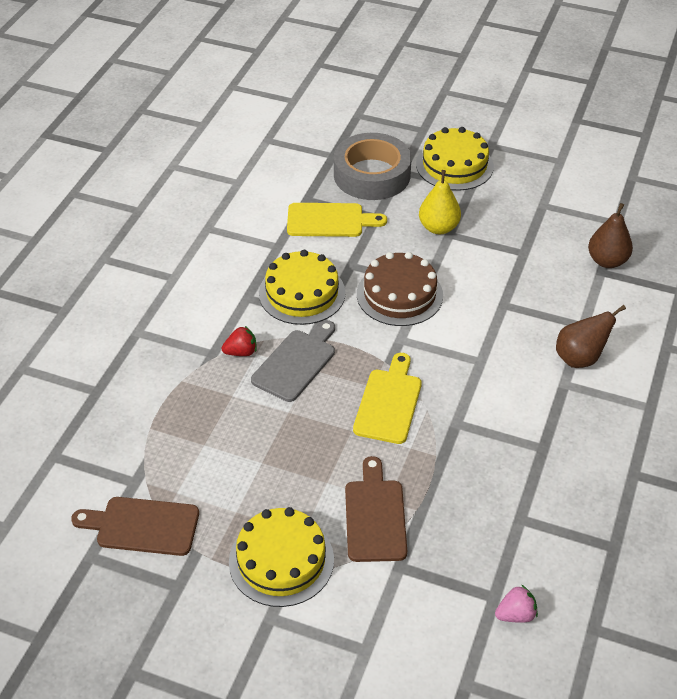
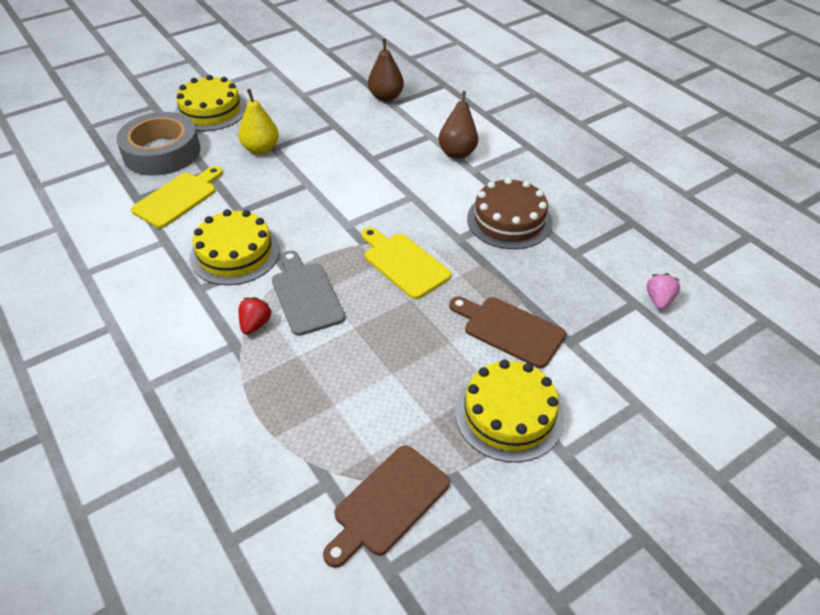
camera: 55 degrees left, 0 degrees up
brown cake [357,252,443,326] -> brown cake moved to [467,177,553,249]

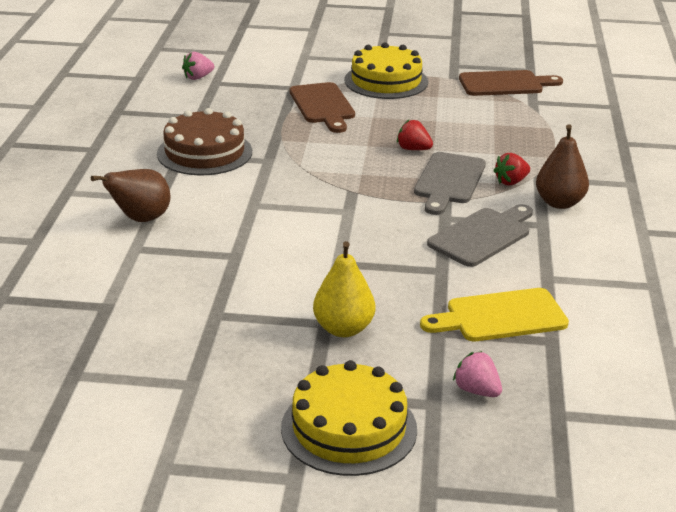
camera: 140 degrees left, 15 degrees down
grey tape [116,112,200,176] -> pink strawberry [453,351,502,397]
yellow cake [190,209,280,285] -> grey cutting board [427,204,533,267]
yellow cutting board [361,227,451,299] -> none
brown pear [368,39,404,102] -> brown pear moved to [536,124,589,209]
none -> red strawberry [397,120,433,150]

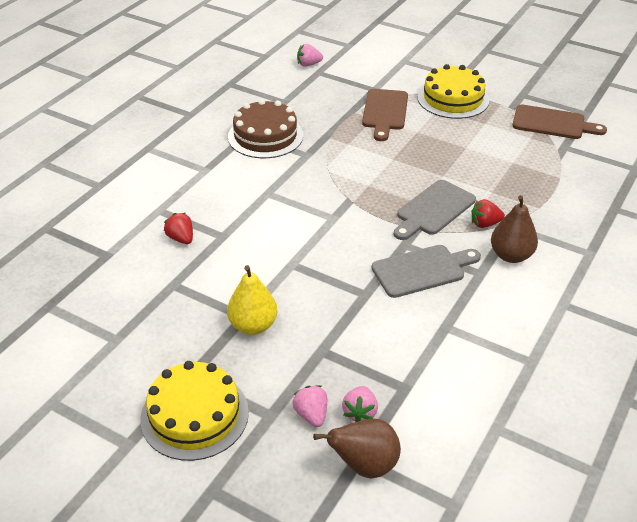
camera: 25 degrees right, 10 degrees up
brown pear [91,169,171,222] -> brown pear moved to [313,418,401,478]
red strawberry [397,120,433,150] -> red strawberry moved to [164,213,193,244]
yellow cutting board [420,288,569,341] -> none
none -> pink strawberry [342,386,378,422]

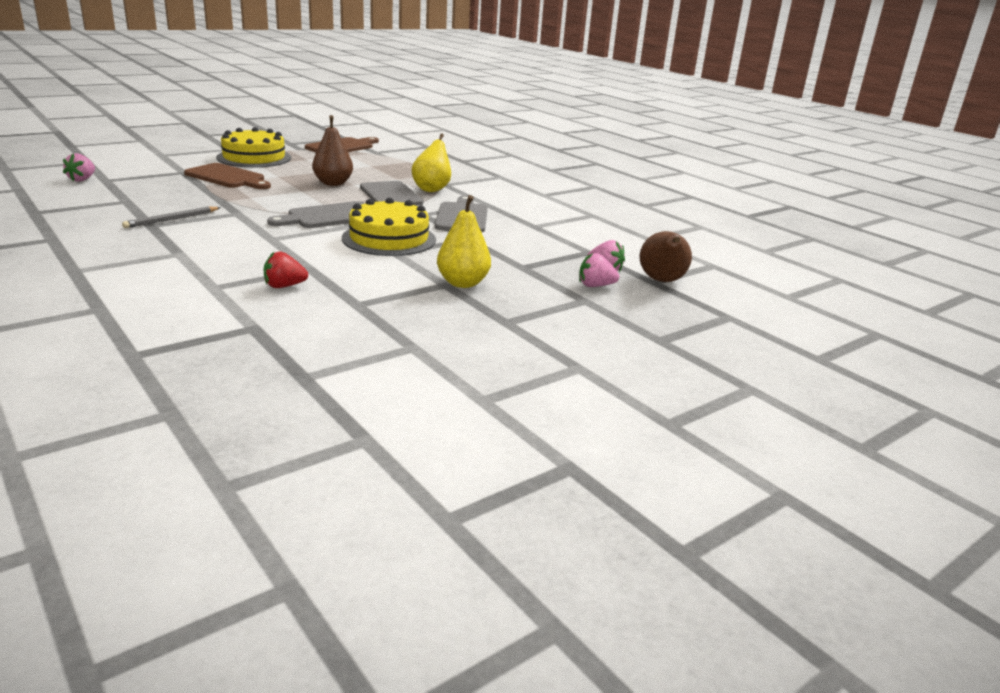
camera: 70 degrees left, 15 degrees down
yellow cake [140,361,249,461] -> yellow cake moved to [342,198,436,256]
brown cake [228,99,303,158] -> grey pencil [122,206,221,228]
red strawberry [471,199,505,228] -> yellow pear [411,134,451,192]
brown pear [491,195,538,263] -> brown pear moved to [312,115,353,186]
none -> grey cutting board [267,201,365,228]

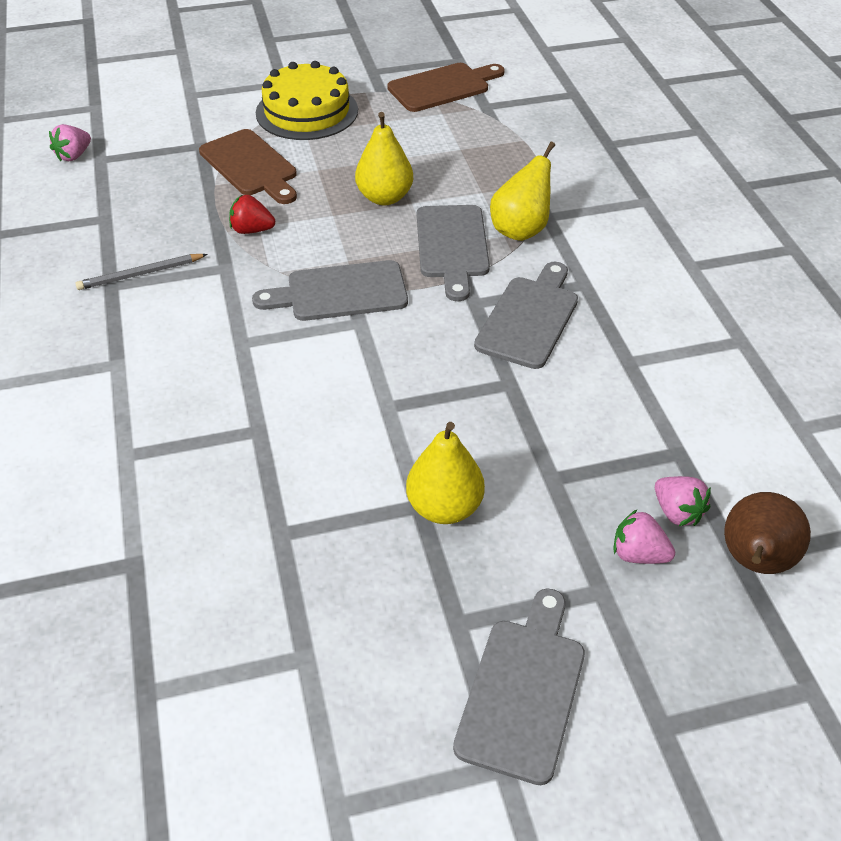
camera: 25 degrees right, 20 degrees up
red strawberry [264,251,308,288] -> red strawberry moved to [229,195,275,234]
brown pear [312,115,353,186] -> yellow pear [355,112,413,205]
yellow cake [342,198,436,256] -> none
none -> grey cutting board [453,589,585,785]

